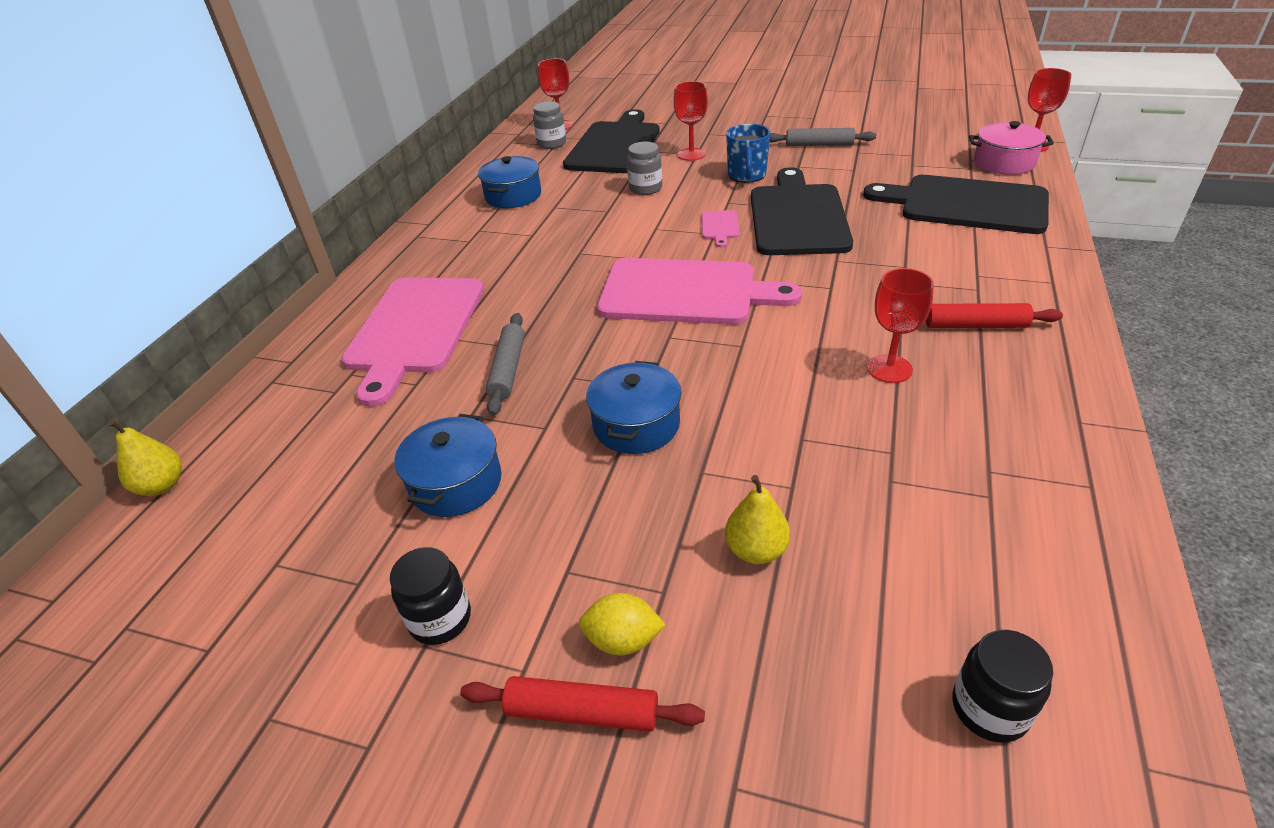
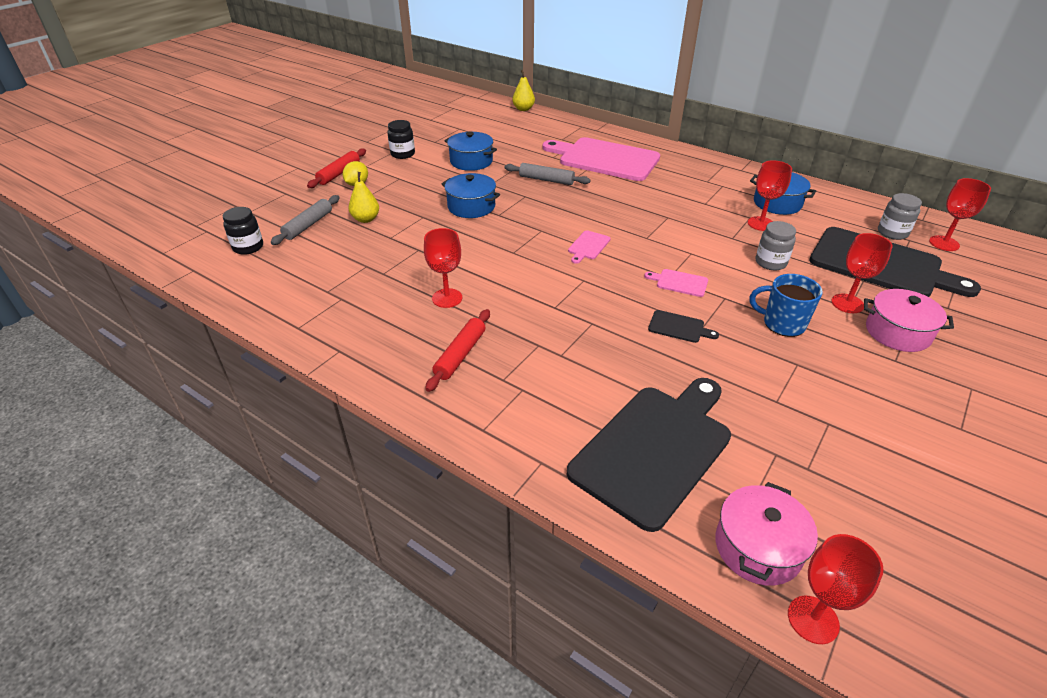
camera: 105 degrees right, 0 degrees up
pink cutting board [597,258,802,325] -> pink cutting board [568,230,611,264], size x0.40
black cutting board [751,167,853,255] -> black cutting board [648,310,719,343], size x0.40
grey rolling pin [770,128,876,146] -> grey rolling pin moved to [271,195,340,245]
none -> red goblet [748,160,792,231]
none -> pink pot [864,289,954,352]

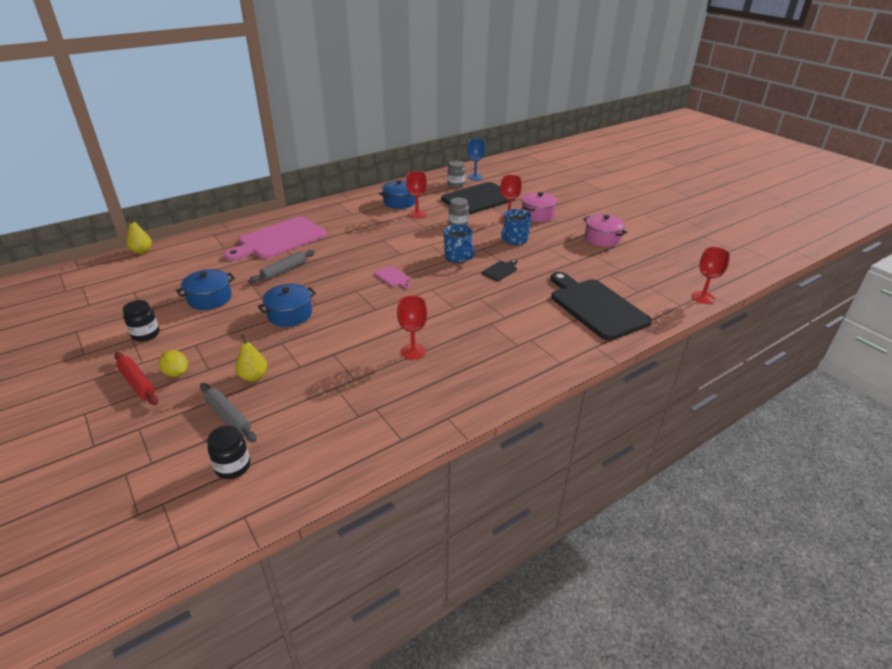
camera: 70 degrees left, 5 degrees down
red rolling pin [425,309,490,392] -> none
pink cutting board [644,269,708,297] -> blue mug [444,225,475,263]
pink pot [715,482,818,586] -> pink pot moved to [583,214,627,247]
red goblet [929,178,991,251] -> blue goblet [467,138,486,181]

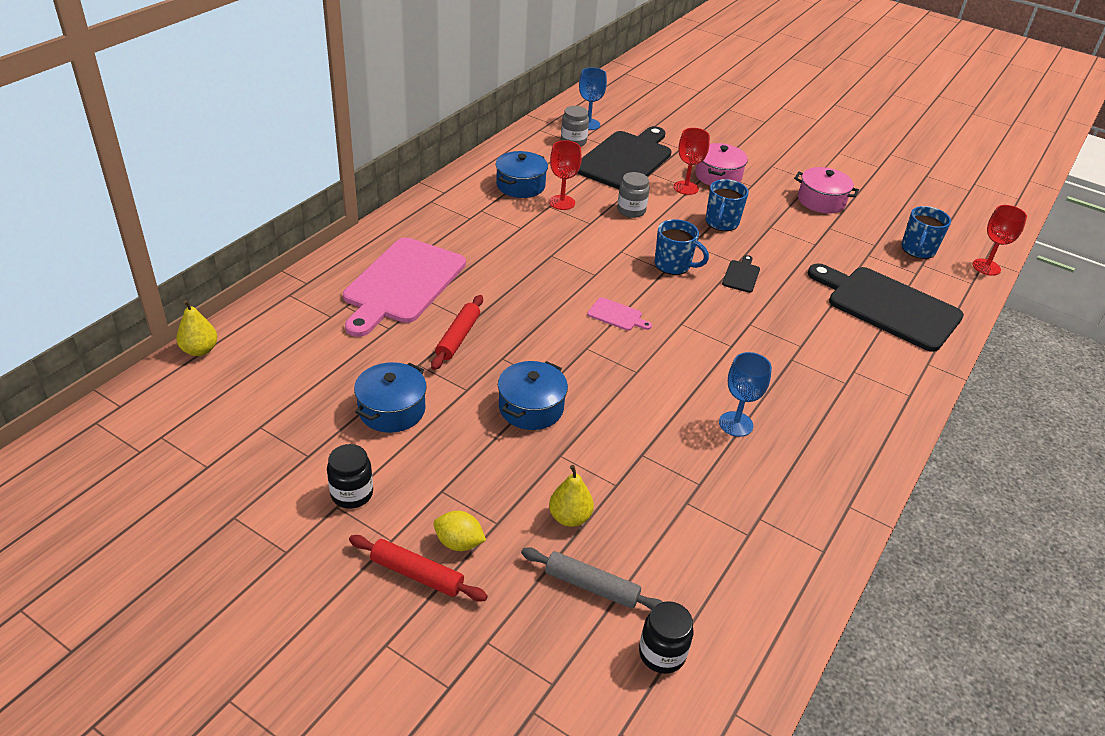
camera: 25 degrees left, 5 degrees up
grey rolling pin [249,250,315,283] -> red rolling pin [431,295,483,370]
red goblet [397,295,427,360] -> blue goblet [719,352,772,437]
none -> blue mug [901,206,951,259]

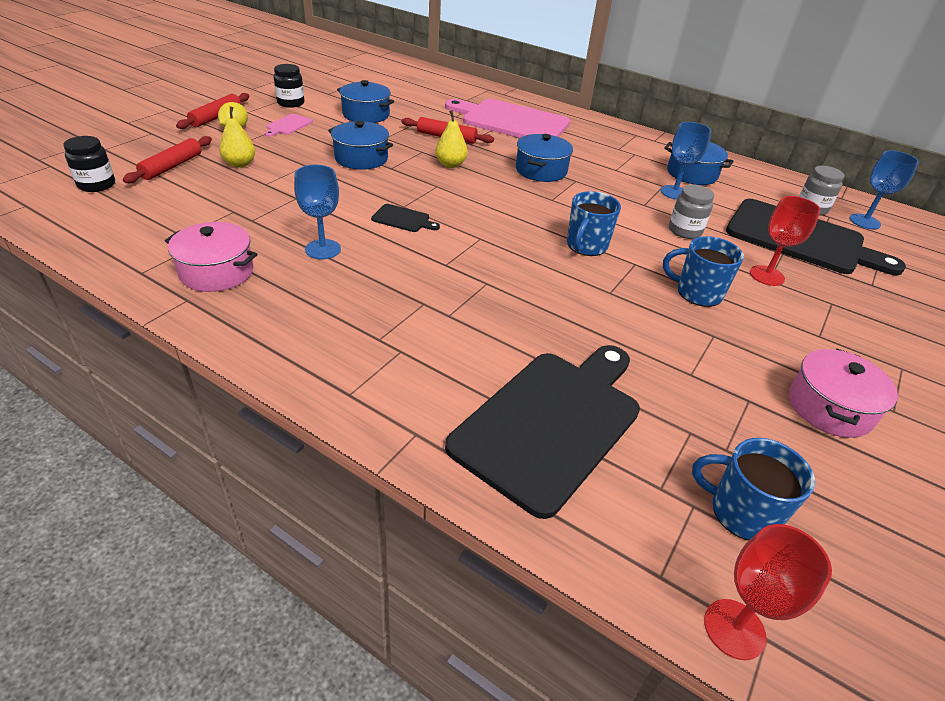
camera: 90 degrees right, 0 degrees up
yellow pear [176,300,217,356] -> yellow pear moved to [435,110,468,168]
grey rolling pin [521,547,663,610] -> red rolling pin [123,136,212,183]
red goblet [549,140,582,210] -> blue goblet [661,122,711,200]
pink cutting board [587,297,652,331] -> pink cutting board moved to [265,114,313,137]
pink pot [695,143,748,186] -> pink pot moved to [165,222,257,292]
black cutting board [722,255,760,293] -> black cutting board moved to [371,204,440,232]
none -> blue pot [516,134,573,182]

